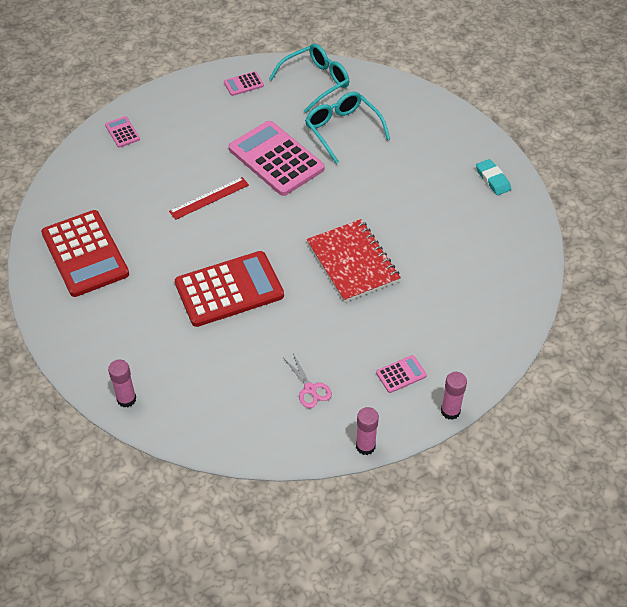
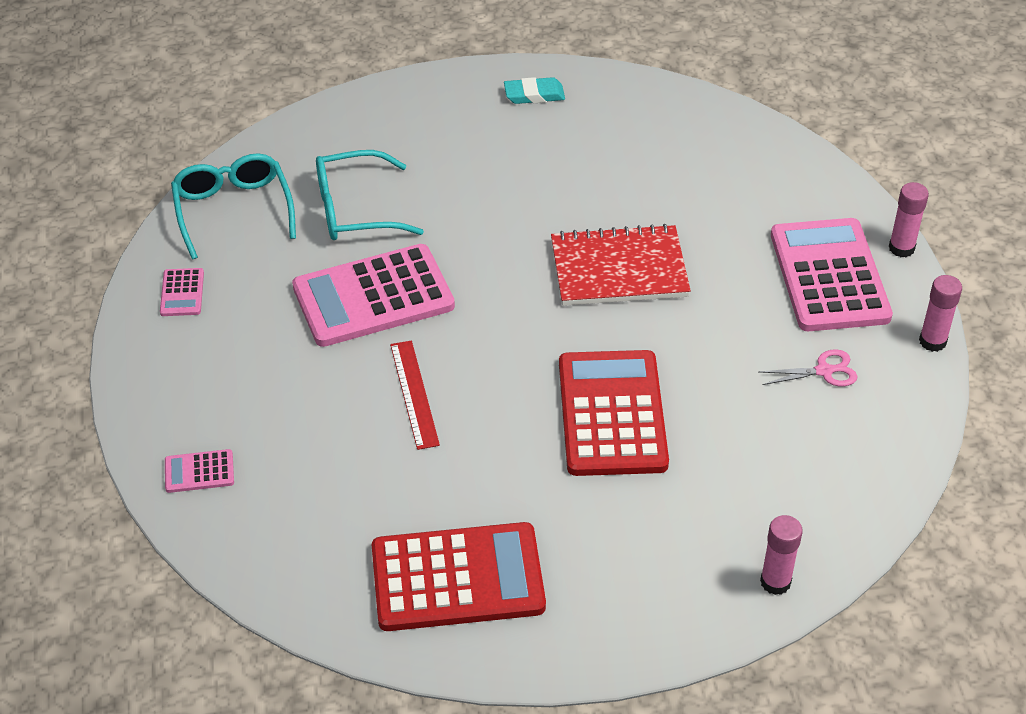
camera: 70 degrees left, 5 degrees down
pink calculator [376,355,427,393] -> pink calculator [771,218,893,331], size x2.33

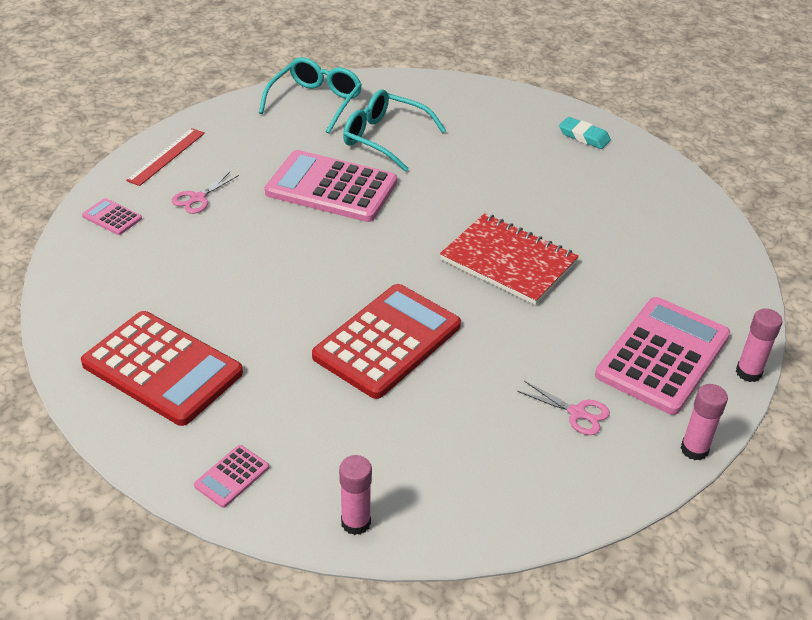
camera: 40 degrees right, 5 degrees down
pink calculator [160,268,204,316] -> pink calculator moved to [194,445,269,508]
red ruler [390,340,440,450] -> red ruler moved to [126,128,205,186]
none -> pink scissors [172,172,239,214]

